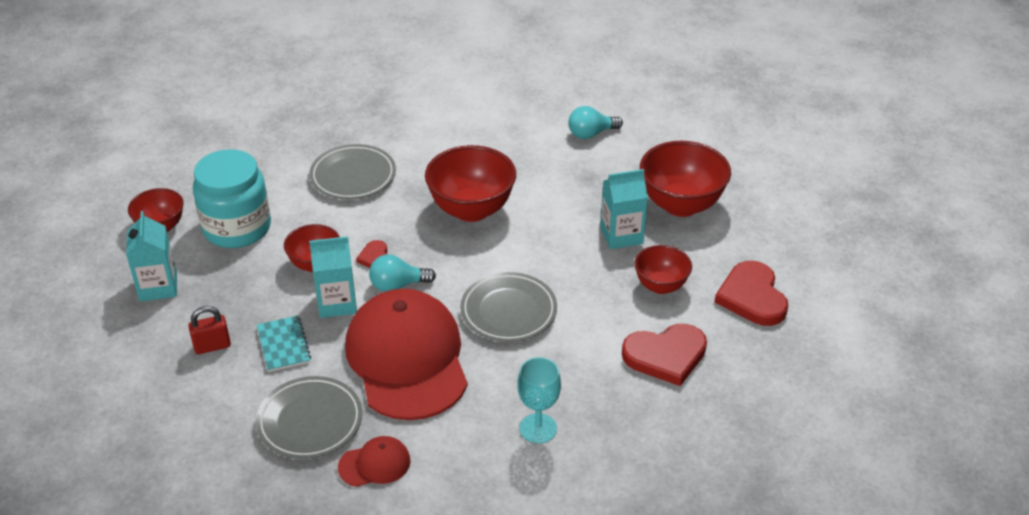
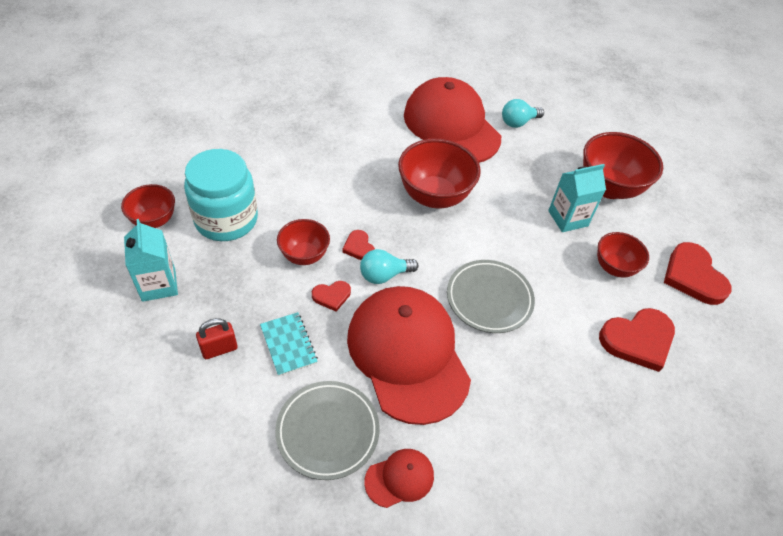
camera: 10 degrees left, 10 degrees up
grey plate [309,144,396,199] -> none
turquoise carton [309,236,357,318] -> red heart [312,281,351,311]
turquoise goblet [517,357,561,444] -> none
none -> red cap [404,77,501,163]

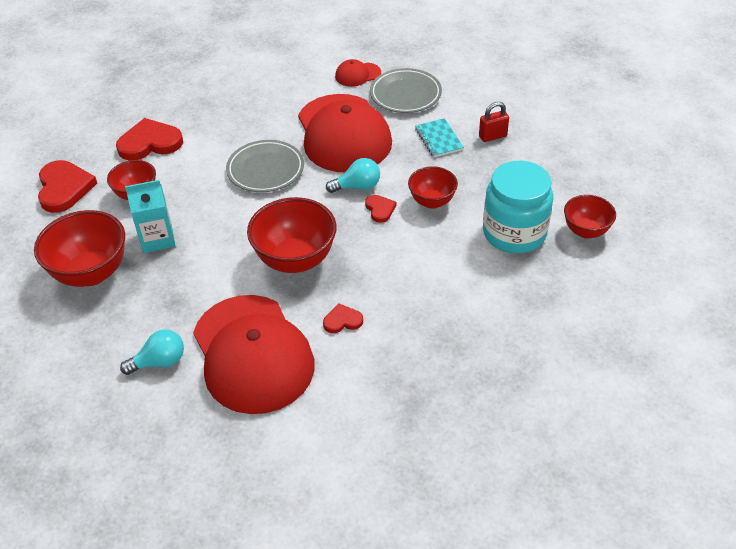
camera: 170 degrees left, 5 degrees down
turquoise carton [124,219,178,302] -> none
red heart [312,281,351,311] -> red heart moved to [323,303,363,333]

